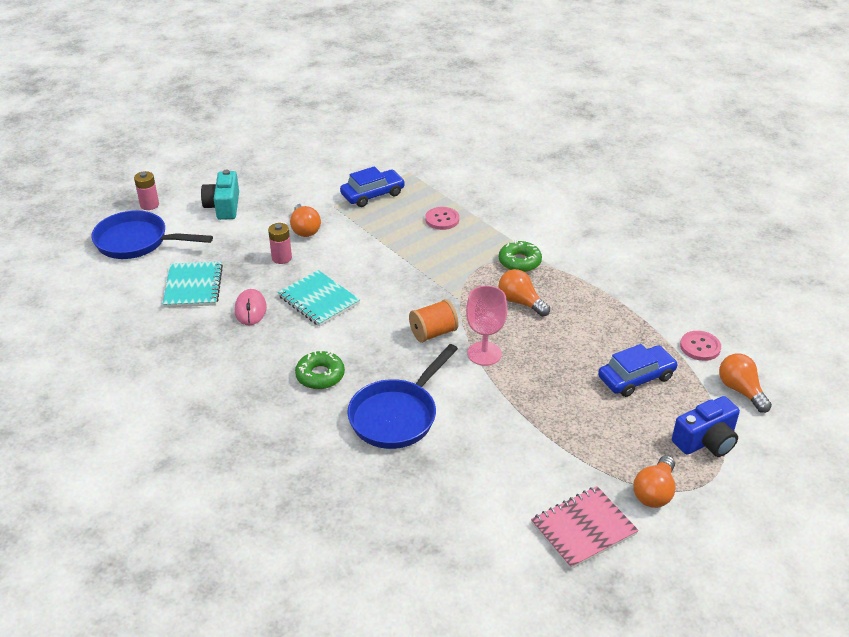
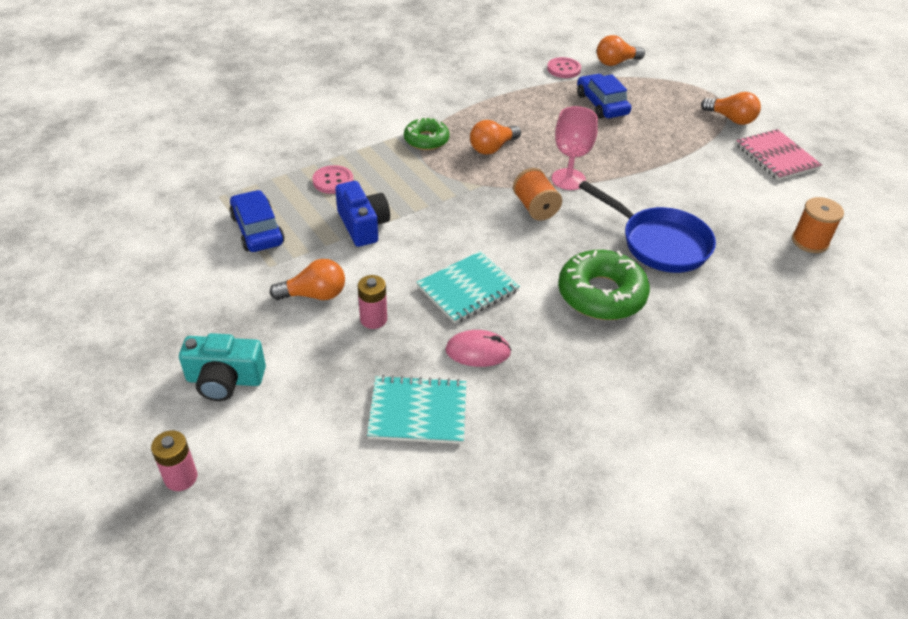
camera: 85 degrees left, 5 degrees up
blue pan [91,211,213,259] -> none
green donut [295,350,345,389] -> green donut [558,250,650,320], size x1.62
blue camera [672,396,740,457] -> blue camera moved to [335,181,390,247]
none -> orange spool [792,197,844,253]

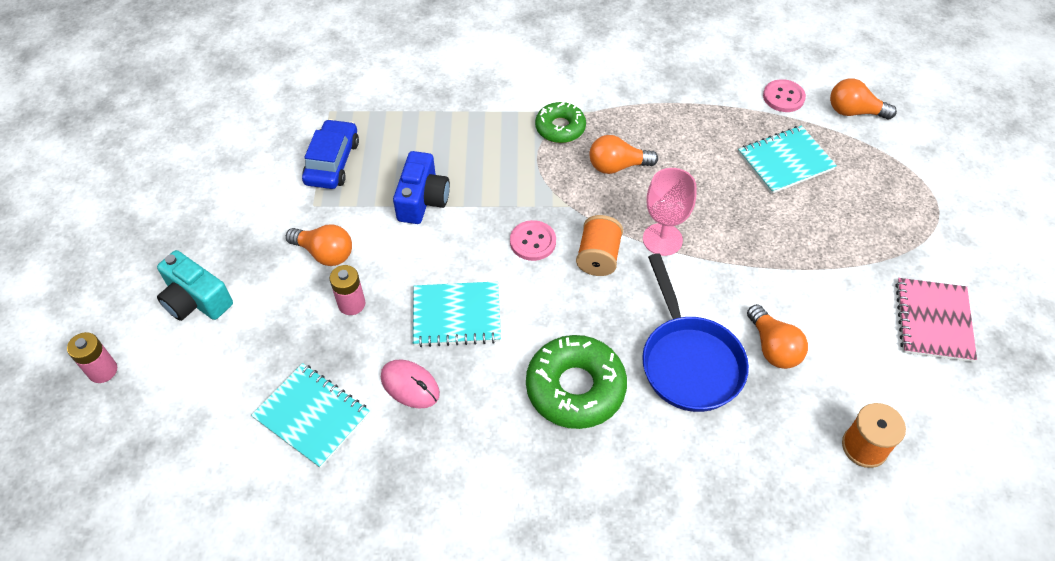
camera: 35 degrees right, 10 degrees up
pink button [313,165,353,194] -> pink button moved to [510,220,556,261]
blue car [577,74,631,119] -> turquoise notebook [738,126,837,194]
orange light bulb [701,92,761,125] -> orange light bulb moved to [747,304,808,369]

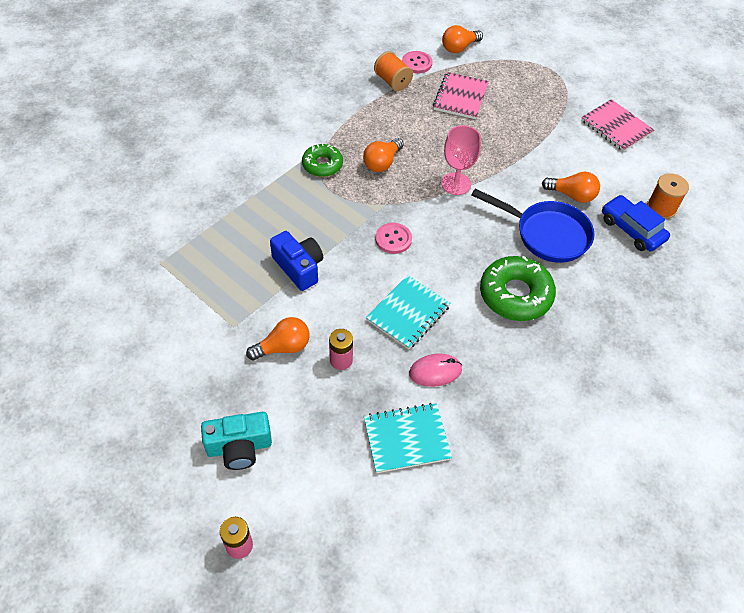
camera: 50 degrees left, 0 degrees up
blue car [302,119,359,189] -> blue car moved to [602,195,670,251]
orange spool [576,215,623,276] -> orange spool moved to [374,51,413,91]
turquoise notebook [738,126,837,194] -> pink notebook [433,72,489,119]

